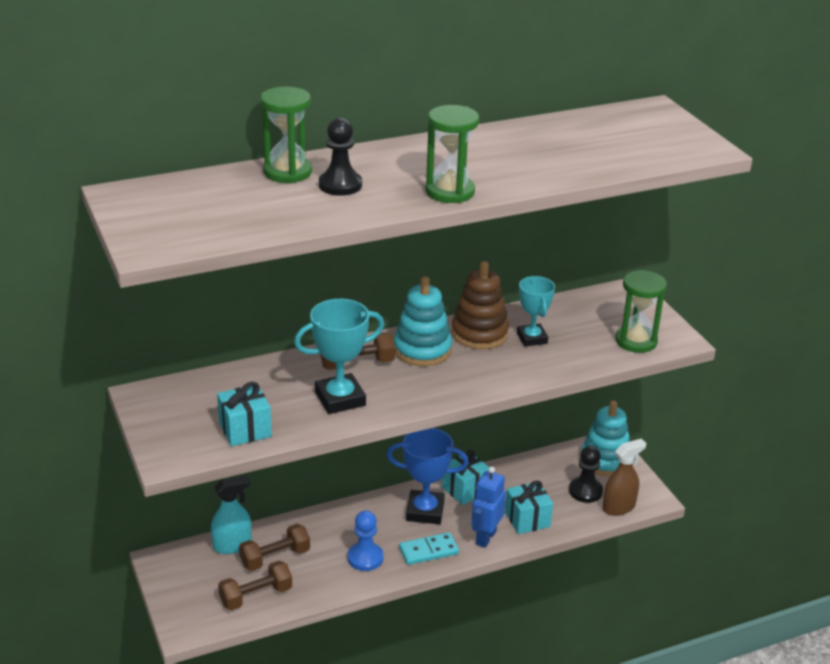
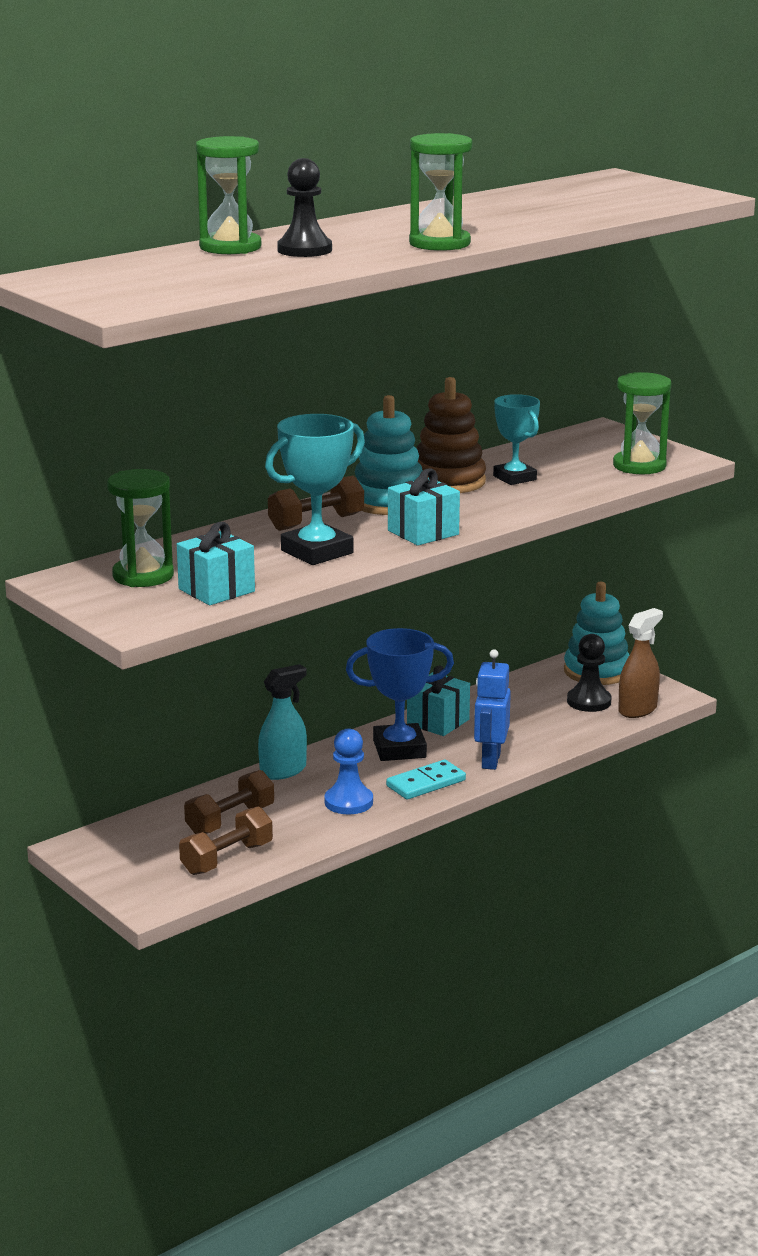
camera: 15 degrees left, 10 degrees down
turquoise spray bottle [211,476,252,554] -> turquoise spray bottle moved to [258,664,307,780]
turquoise gift [505,480,553,534] -> turquoise gift moved to [388,469,460,546]
none -> green hourglass [107,469,174,587]

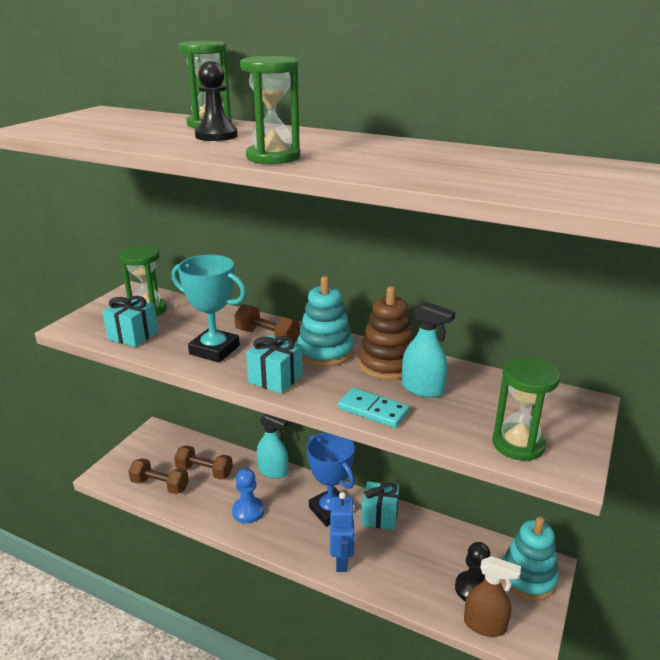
camera: 65 degrees right, 5 degrees up
turquoise domino [386,760,466,800] -> turquoise domino moved to [338,388,409,428]
blue robot [474,649,511,770] -> blue robot turned 105 degrees clockwise [330,492,355,572]
turquoise trophy [493,394,540,485] -> turquoise spray bottle [402,302,455,398]

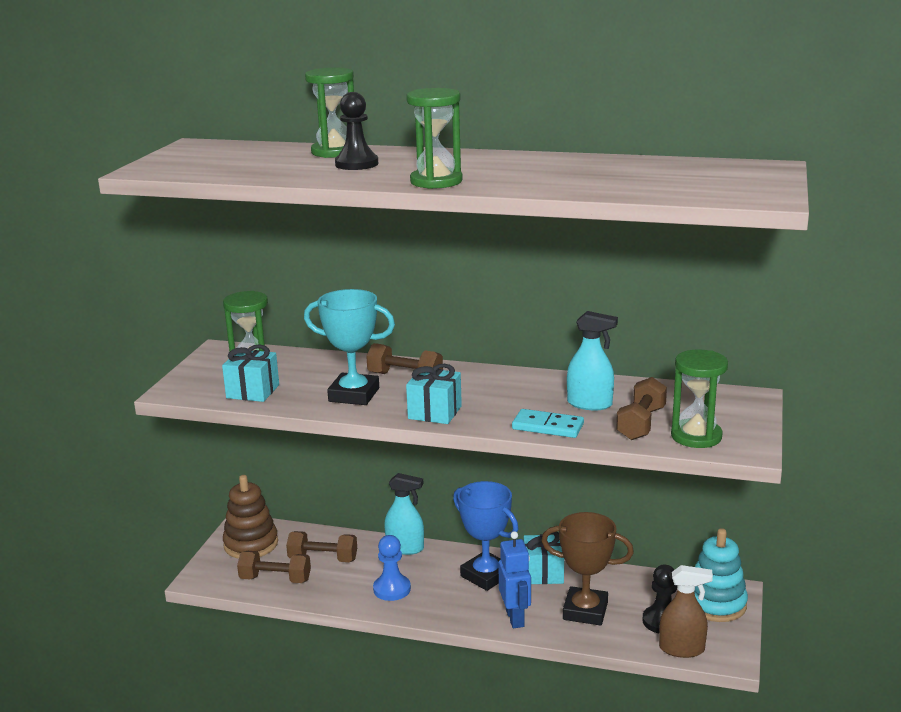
camera: 10 degrees left, 5 degrees down
turquoise stacking toy [297,276,354,367] -> none
brown stacking toy [358,286,414,380] -> brown stacking toy moved to [223,475,278,559]
none -> brown trophy [541,512,634,626]
none -> brown dumbbell [616,377,667,440]

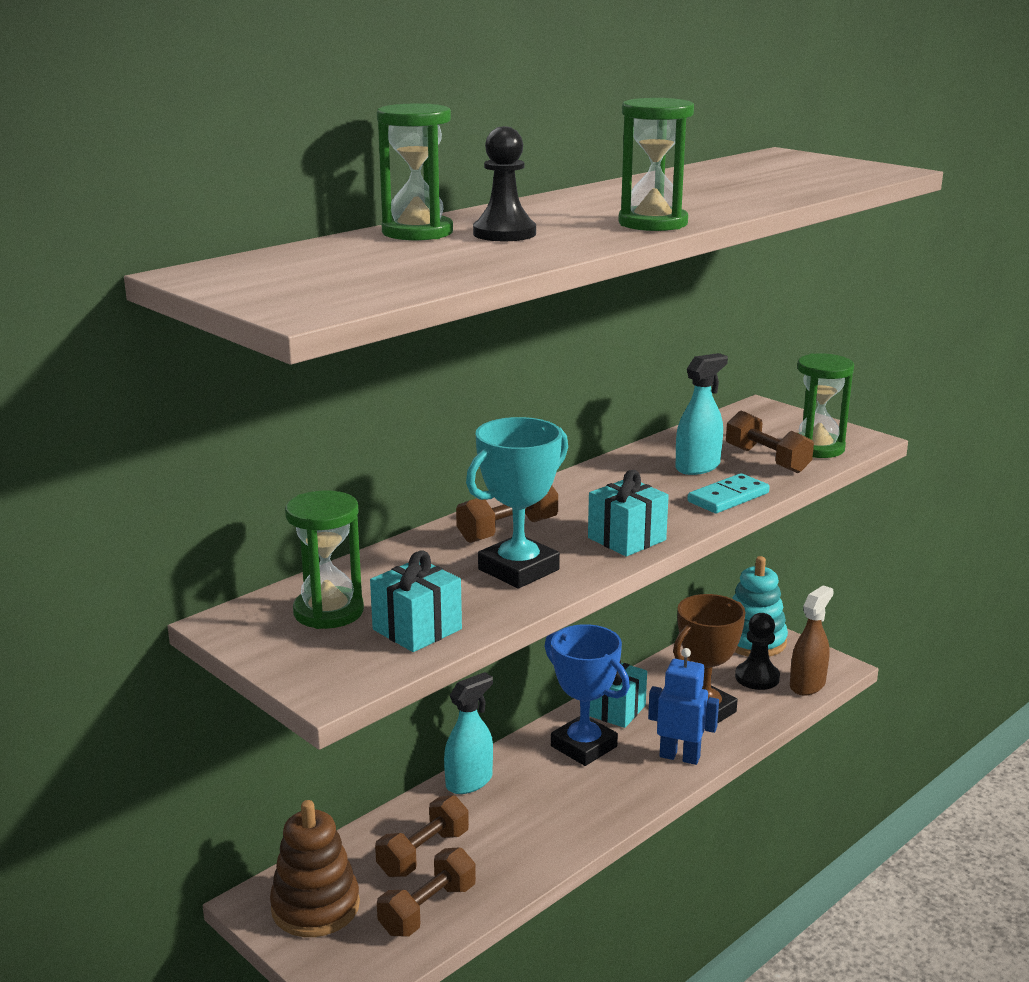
camera: 60 degrees left, 0 degrees up
blue pawn [373,535,411,601] -> none
blue trophy [453,481,519,591] -> blue trophy turned 60 degrees clockwise [545,624,630,766]

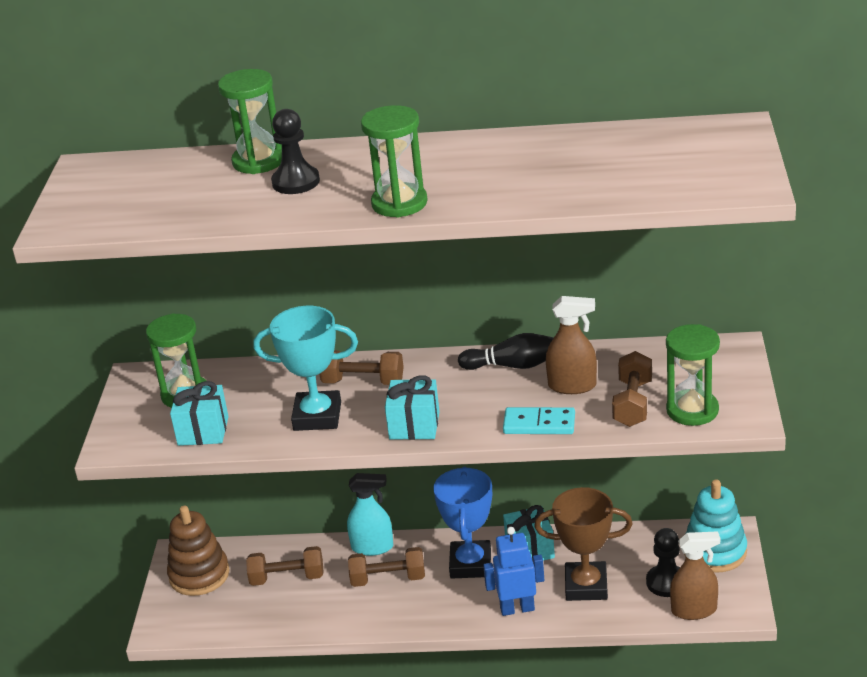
camera: 50 degrees right, 10 degrees up
brown dumbbell [377,848,476,936] -> brown dumbbell moved to [348,547,425,587]
blue robot [648,648,719,765] -> blue robot turned 75 degrees counterclockwise [483,527,544,616]
turquoise spray bottle [676,353,728,475] -> brown spray bottle [546,296,597,394]
none -> black bowling pin [458,333,554,370]

